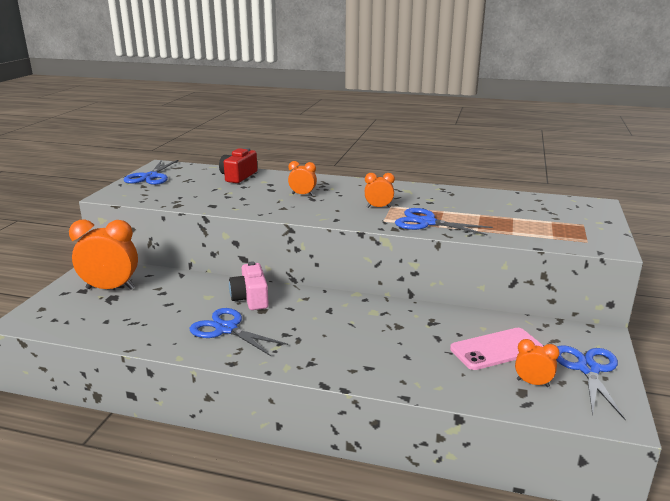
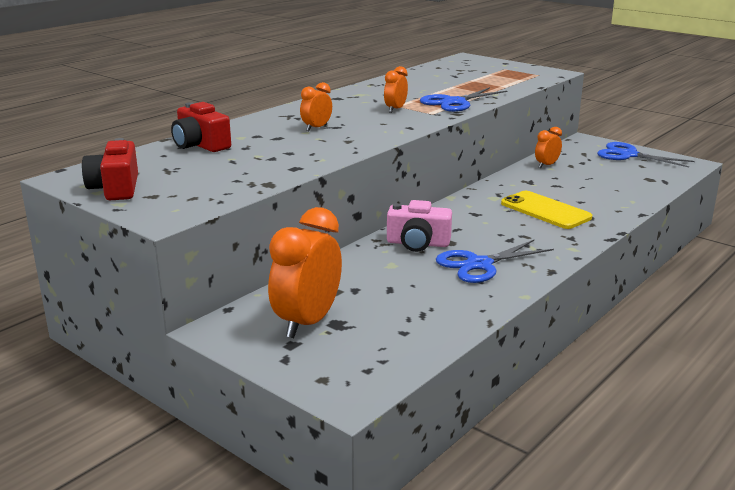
camera: 65 degrees left, 0 degrees up
blue scissors [124,160,179,185] -> red camera [82,138,138,200]
pink phone [450,328,544,370] -> none
orange clock [515,339,560,387] -> orange clock moved to [535,127,562,168]
none -> yellow phone [501,191,592,229]

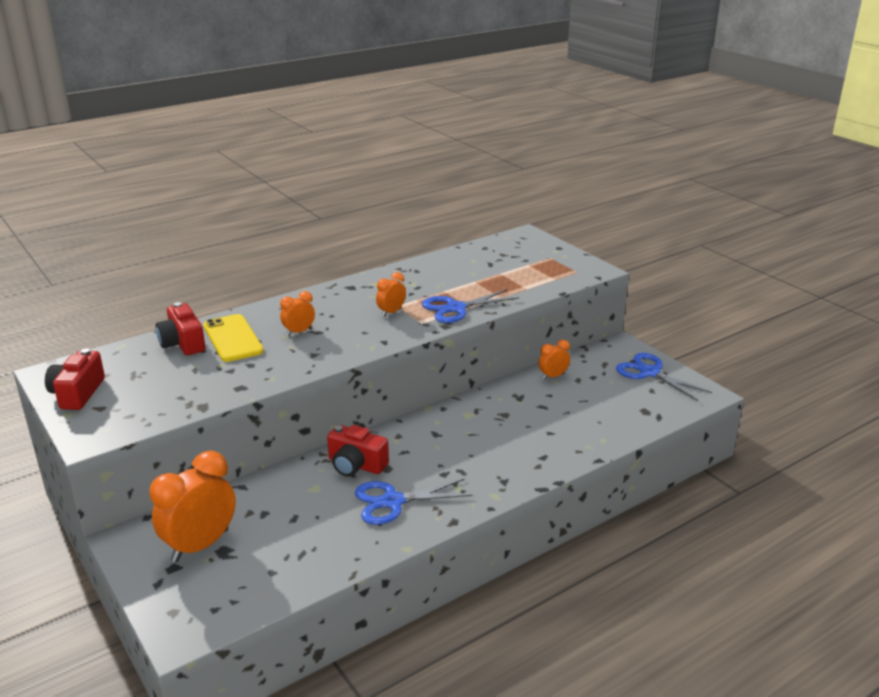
camera: 15 degrees right, 5 degrees up
pink camera [387,200,452,252] -> red camera [327,425,389,477]
yellow phone [501,191,592,229] -> yellow phone moved to [203,314,264,362]

